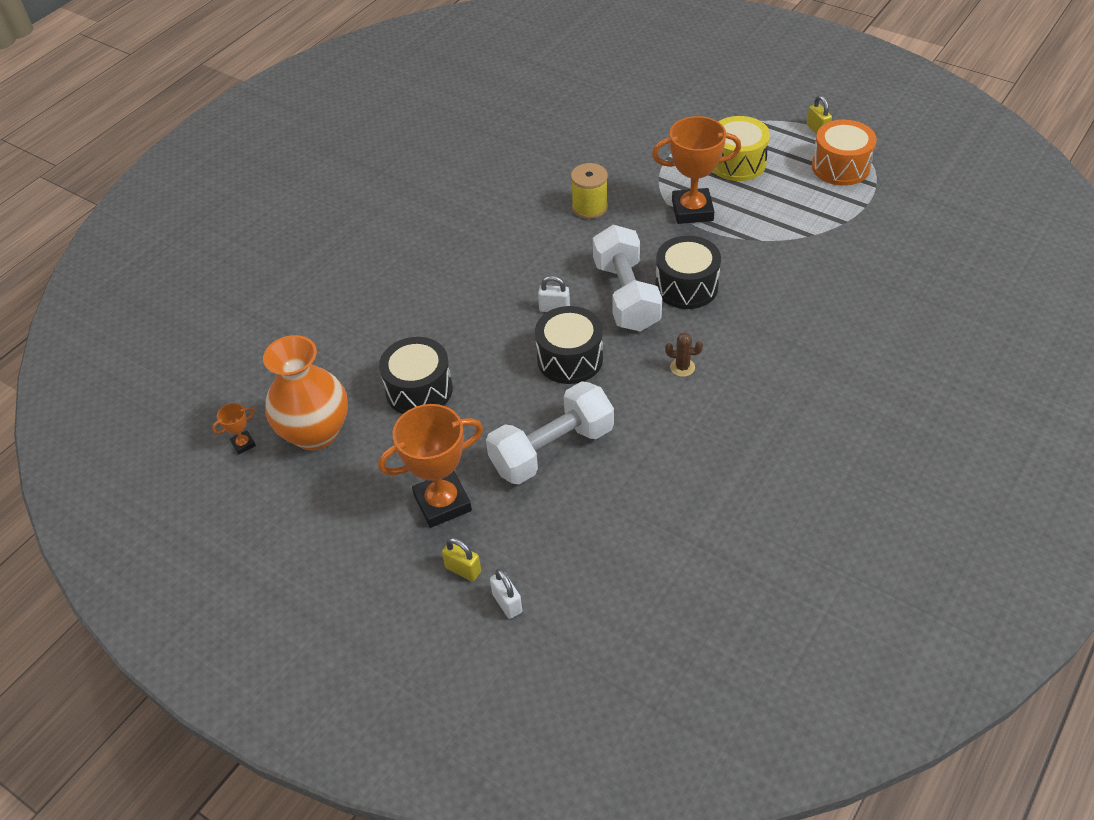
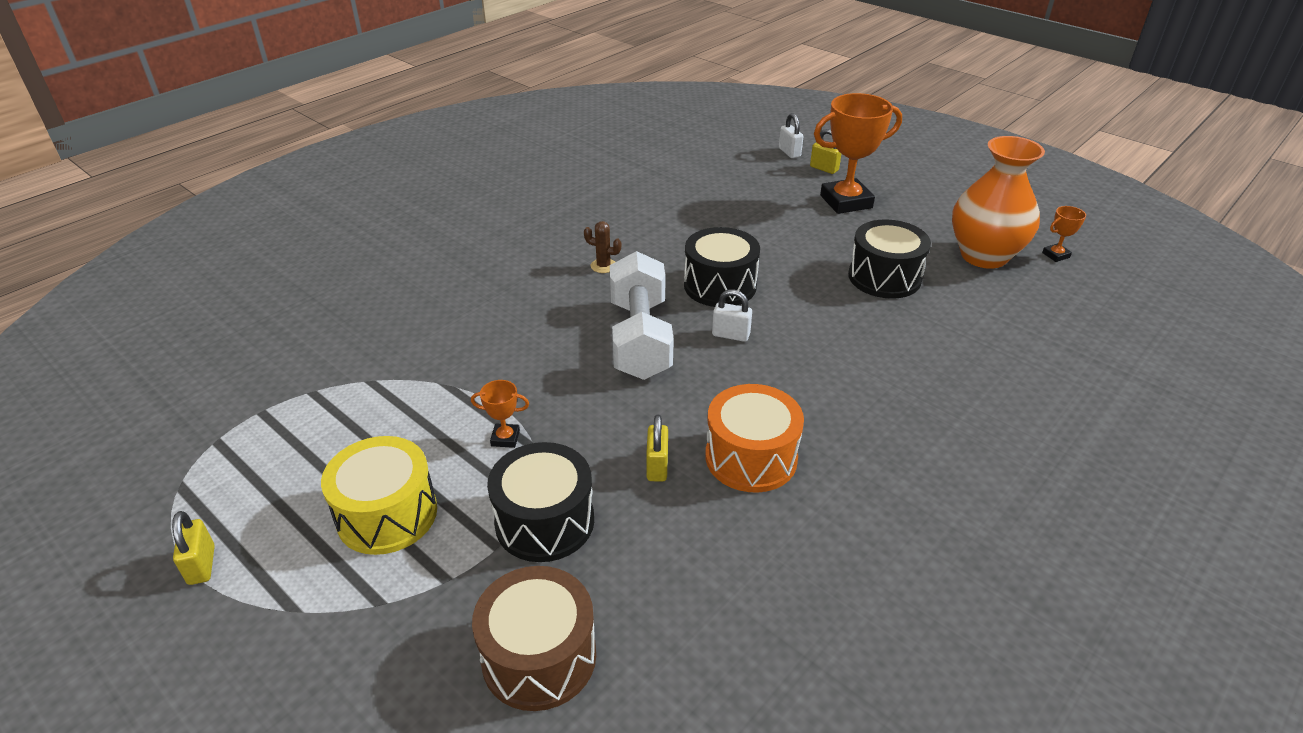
camera: 175 degrees left, 10 degrees down
white dumbbell [486,381,614,484] -> none
yellow spool [571,163,608,219] -> yellow padlock [646,415,668,482]
orange trophy [652,116,741,224] -> orange trophy [471,380,529,448], size x0.44
black drum [655,236,721,309] -> black drum moved to [487,442,594,562]
orange drum [812,120,877,186] -> orange drum moved to [705,384,804,492]
none -> brown drum [472,566,596,711]

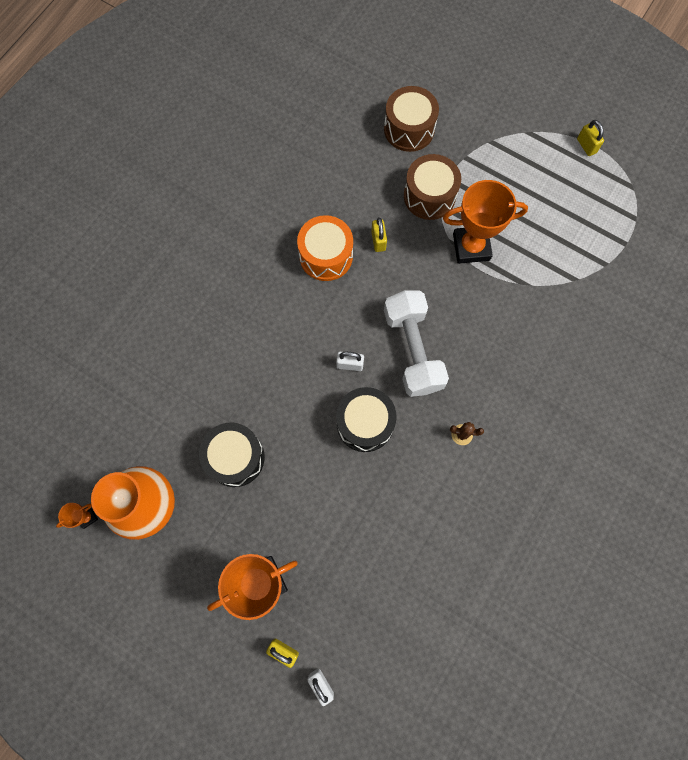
camera: 170 degrees right, 35 degrees up
yellow drum [321,436,437,555] -> none
orange trophy [471,380,529,448] -> orange trophy [443,180,528,264], size x2.27
black drum [487,442,594,562] -> brown drum [404,154,461,220]

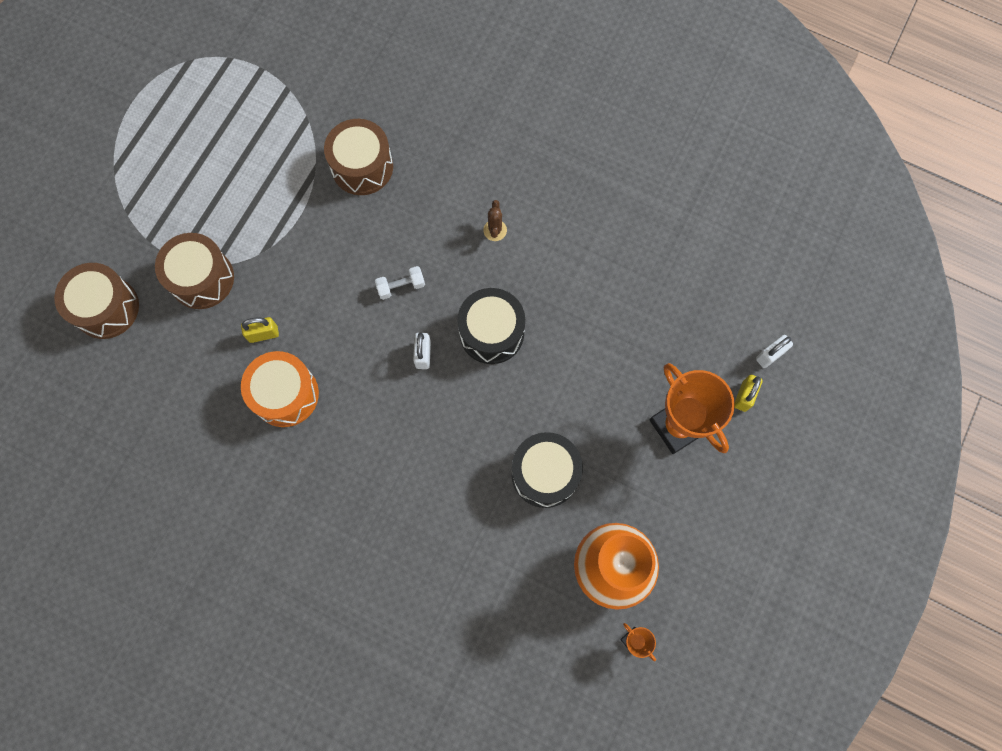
camera: 95 degrees left, 0 degrees up
white dumbbell [384,291,449,397] -> white dumbbell [375,266,425,300], size x0.42
orange trophy [443,180,528,264] -> none
yellow padlock [577,120,604,156] -> none
none -> brown drum [324,119,393,195]

